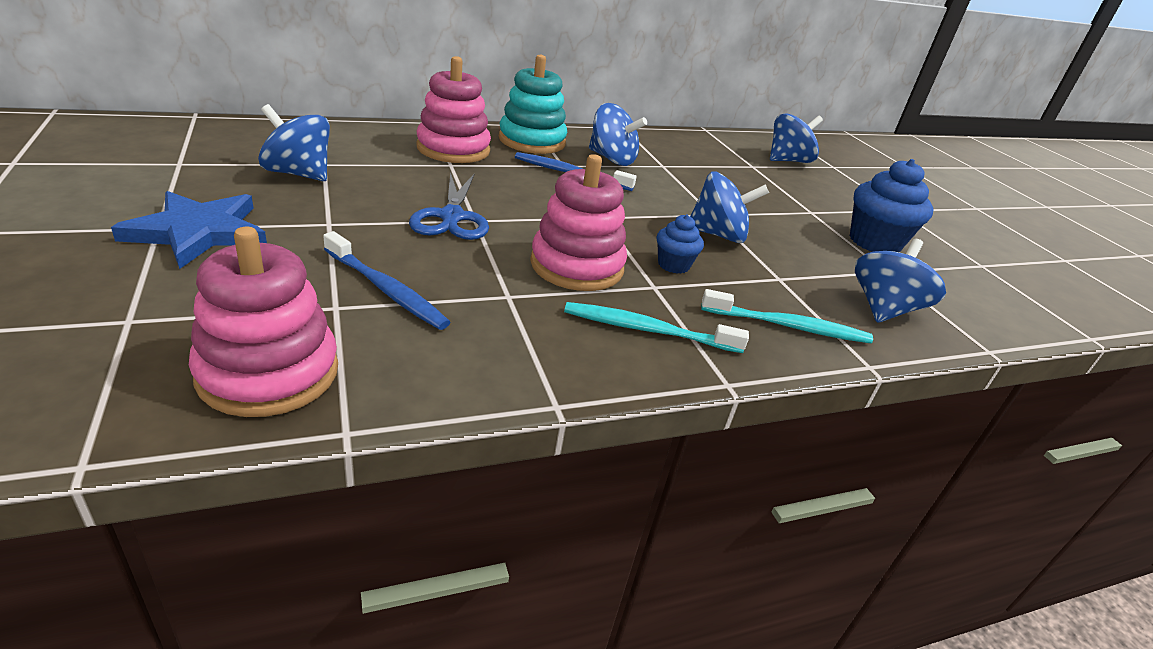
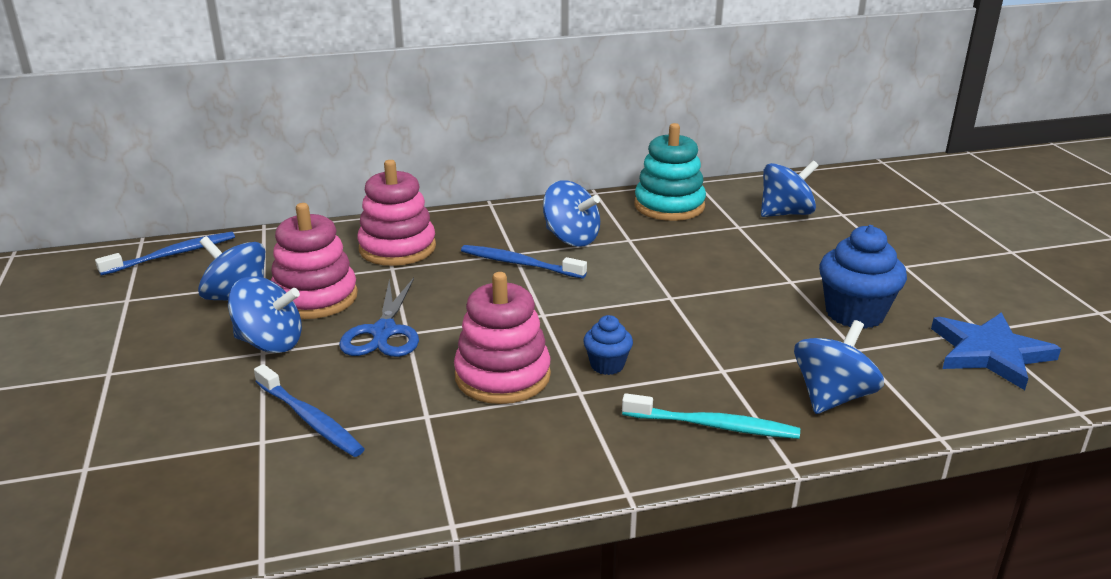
camera: 10 degrees right, 5 degrees down
blue star [111,191,267,269] -> blue star moved to [931,312,1061,390]
pink stacking toy [189,227,338,417] -> pink stacking toy moved to [271,203,358,319]
turquoise stacking toy [499,55,567,154] -> turquoise stacking toy moved to [635,123,706,221]
turquoise toothbrush [564,302,749,353] -> none
blue spinning top [690,171,769,243] -> blue spinning top moved to [228,276,302,353]
none -> blue toothbrush [95,232,235,276]

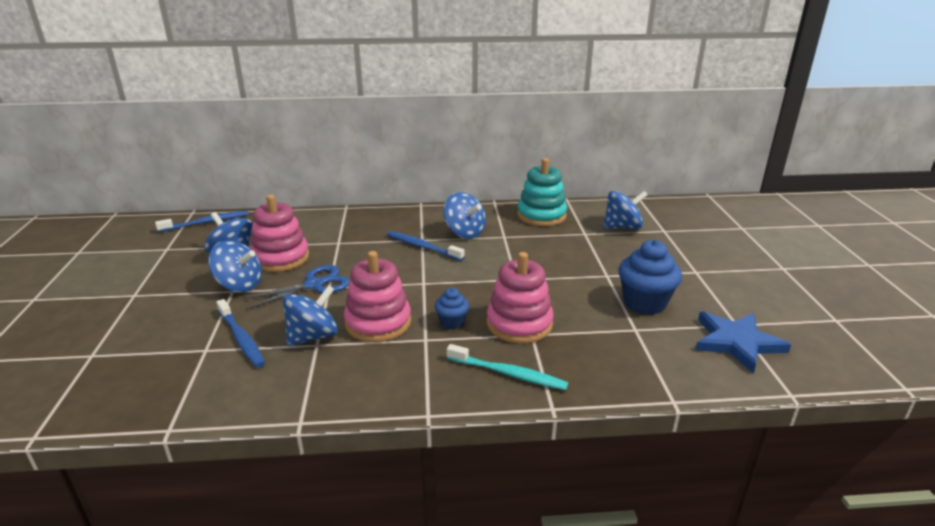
camera: 10 degrees right, 0 degrees up
blue scissors [339,278,419,357] -> blue scissors turned 135 degrees counterclockwise [241,265,350,310]
pink stacking toy [357,160,436,266] -> pink stacking toy moved to [487,252,554,343]
blue spinning top [794,320,884,414] -> blue spinning top moved to [283,285,338,346]

